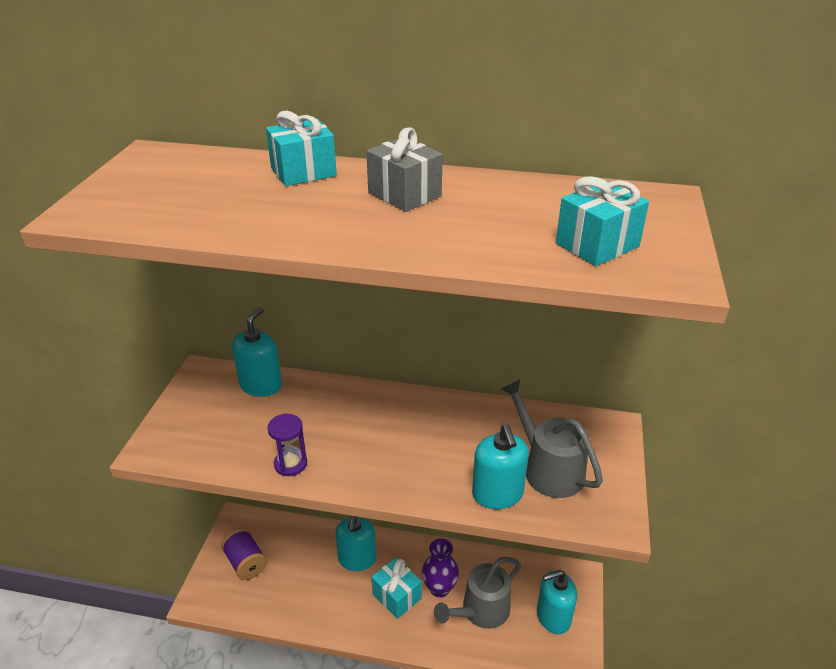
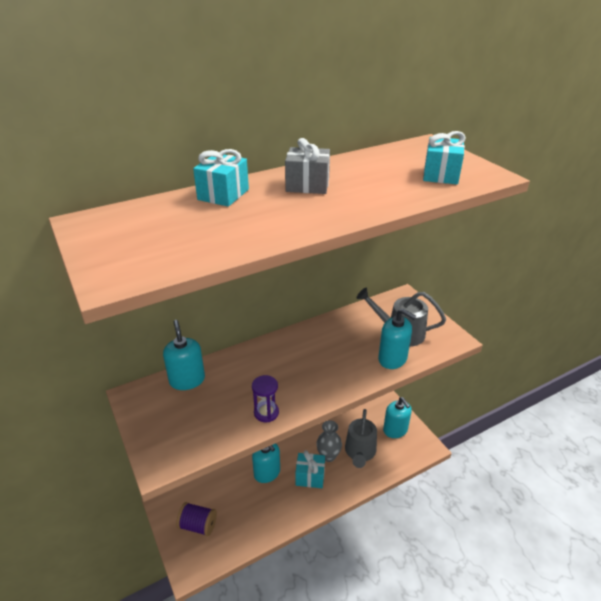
camera: 40 degrees left, 0 degrees up
purple vase [422,539,459,598] -> grey vase [316,420,342,462]
turquoise soap dispenser [537,570,577,634] -> turquoise soap dispenser turned 60 degrees counterclockwise [383,397,412,438]

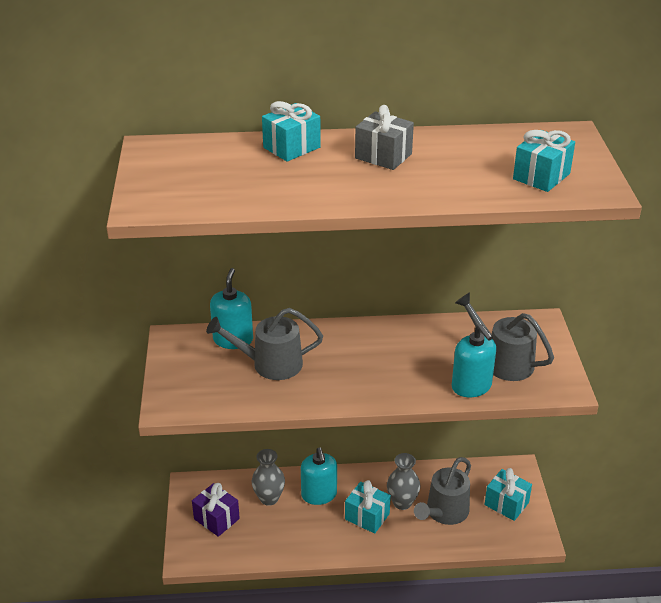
camera: 25 degrees right, 0 degrees up
purple spool [176,502,217,536] -> purple gift [192,483,240,537]
purple hourglass [252,375,279,422] -> none
turquoise soap dispenser [383,397,412,438] -> turquoise gift [484,468,532,521]
none -> grey watering can [206,308,323,380]
none -> grey vase [252,449,285,506]

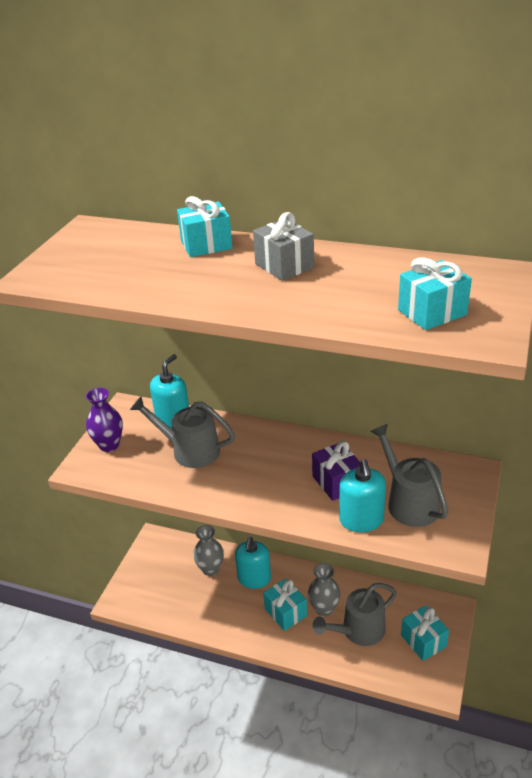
camera: 25 degrees right, 0 degrees up
purple gift [192,483,240,537] -> purple gift moved to [312,441,360,501]
none -> purple vase [86,388,123,452]

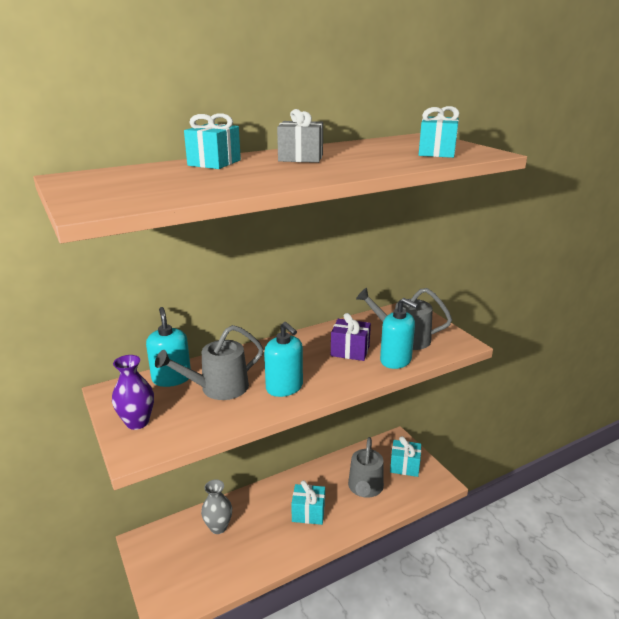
camera: 50 degrees left, 10 degrees down
turquoise soap dispenser [235,537,271,589] -> turquoise soap dispenser moved to [264,322,303,397]
grey vase [308,563,341,617] -> none

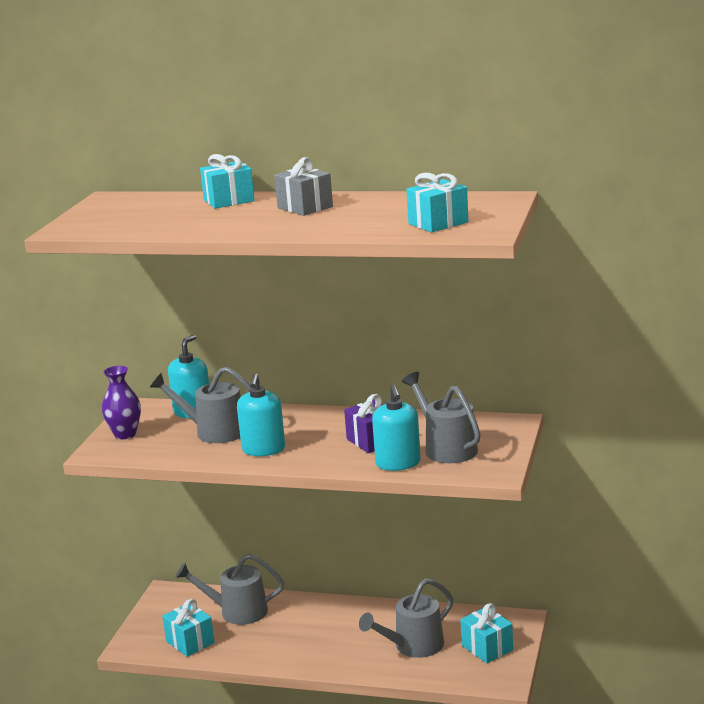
camera: 45 degrees right, 5 degrees down
grey vase [201,480,232,534] -> grey watering can [175,554,284,625]
turquoise gift [291,480,325,525] -> turquoise gift moved to [162,599,215,657]

